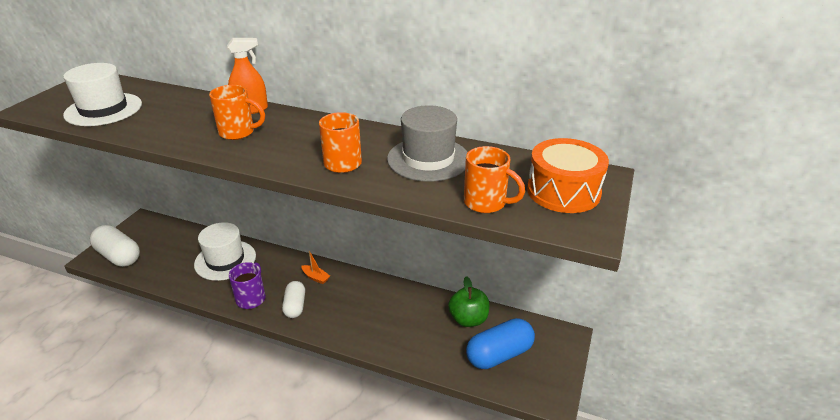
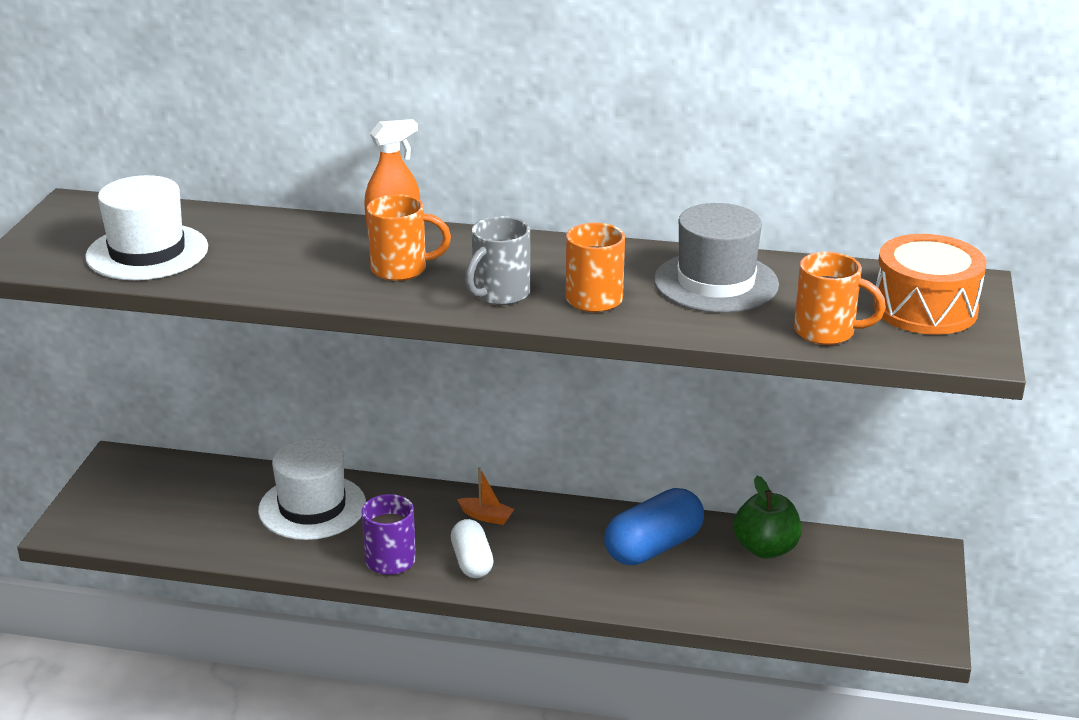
camera: 10 degrees left, 5 degrees down
white capsule [90,225,140,267] -> none
blue capsule [466,318,535,369] -> blue capsule moved to [604,488,704,565]
none -> grey mug [465,216,530,305]

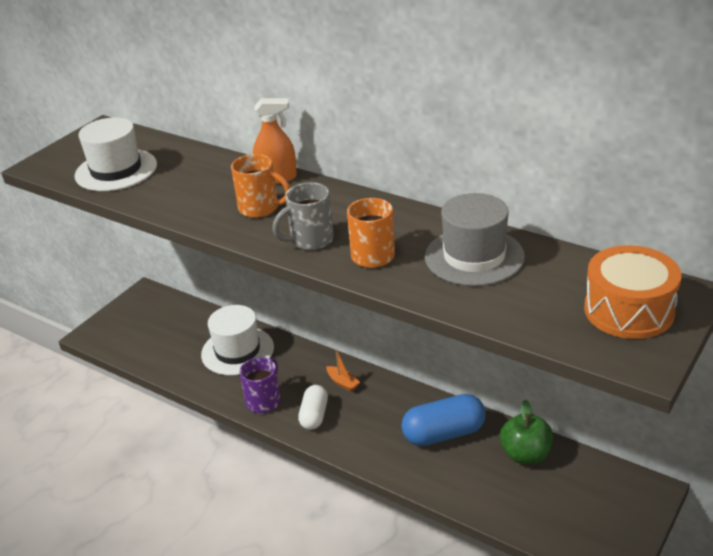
camera: 25 degrees right, 5 degrees up
orange mug [794,252,886,345] -> none

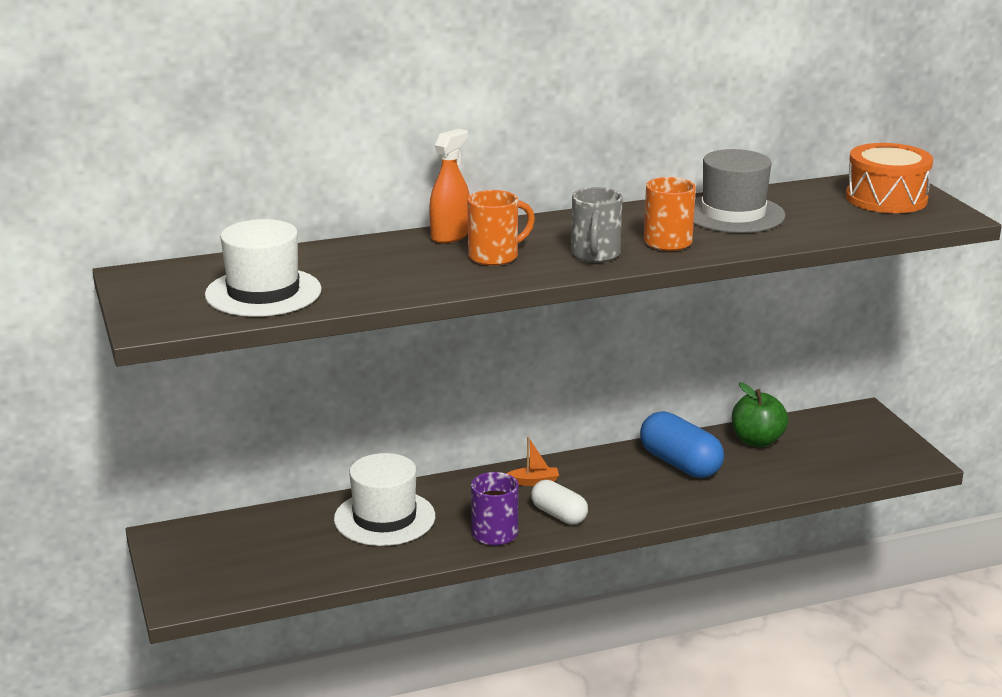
camera: 55 degrees left, 10 degrees down
blue capsule [401,394,486,446] -> blue capsule turned 60 degrees counterclockwise [640,411,724,478]

